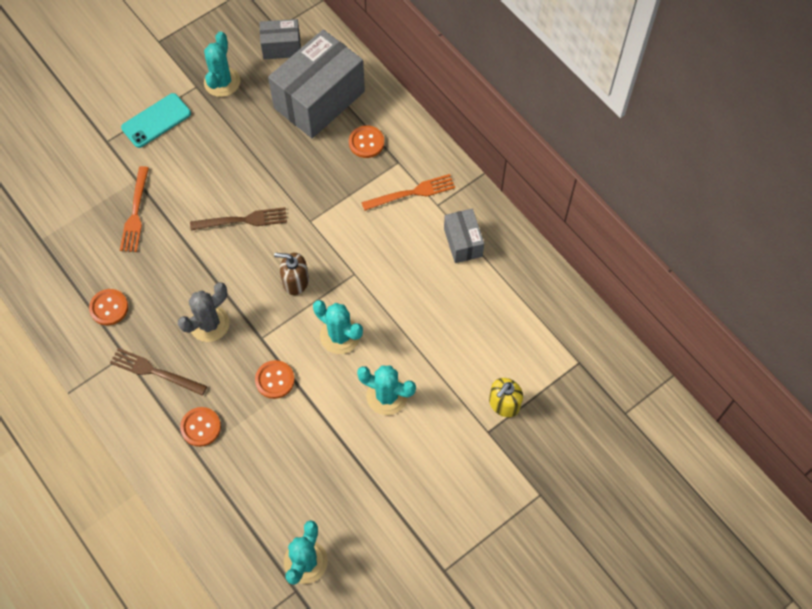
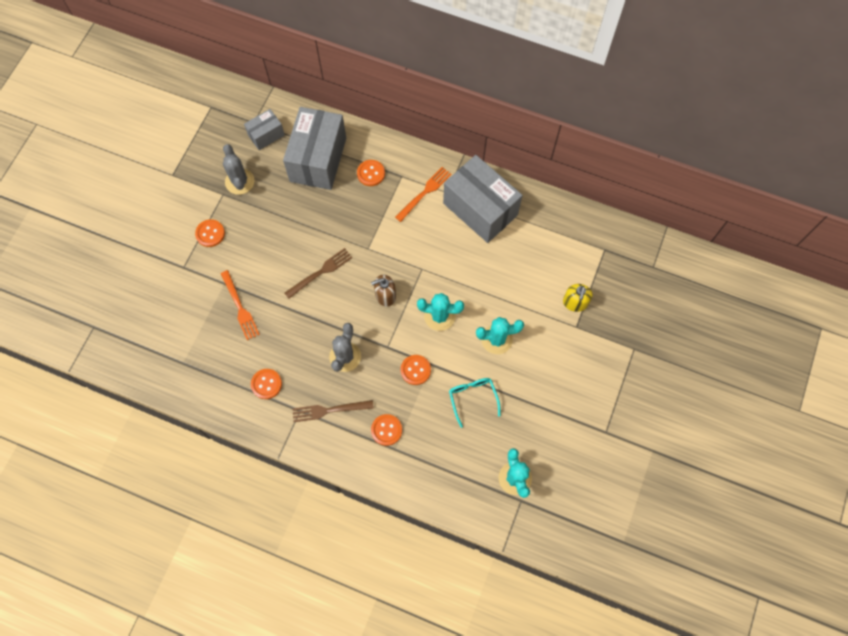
camera: 30 degrees left, 5 degrees up
turquoise phone [121,93,191,148] -> orange button [195,219,225,247]
turquoise cactus [204,31,240,97] -> grey cactus [223,144,255,195]
grey box [444,209,484,263] -> grey box [443,155,523,243], size x1.99
none -> turquoise glasses [449,378,501,428]

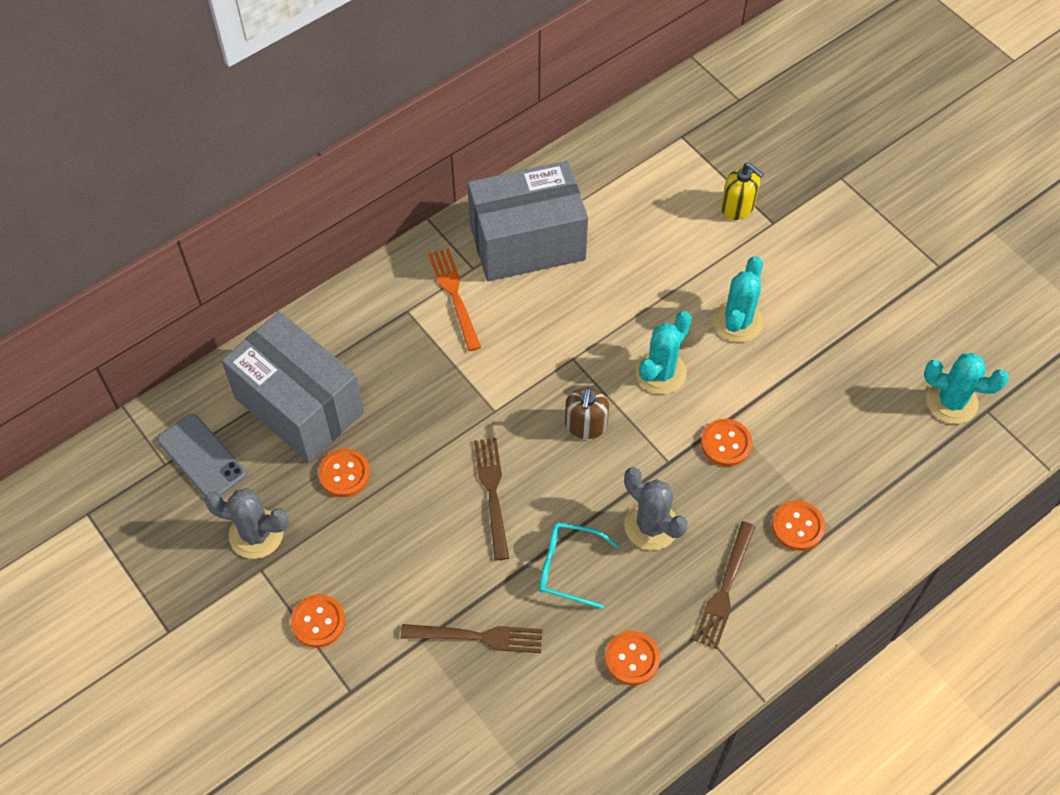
camera: 60 degrees left, 10 degrees down
orange fork [221,270,260,340] -> brown fork [401,624,542,653]
grey box [244,109,285,150] -> grey phone [157,413,246,497]
orange button [357,160,385,186] -> orange button moved to [318,449,370,497]
turquoise glasses [449,378,501,428] -> turquoise glasses moved to [539,522,618,609]

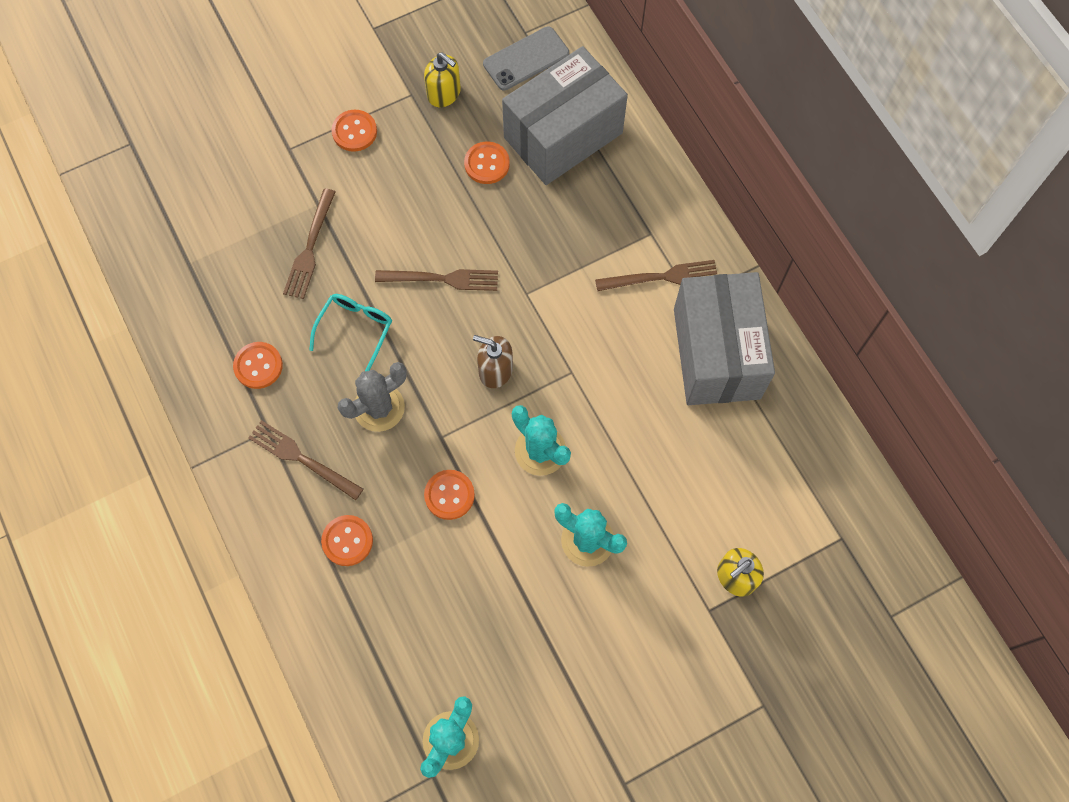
camera: 100 degrees right, 10 degrees up
grey cactus [204,488,289,559] -> yellow soap dispenser [424,52,461,107]
orange fork [429,248,481,351] -> brown fork [595,260,717,291]

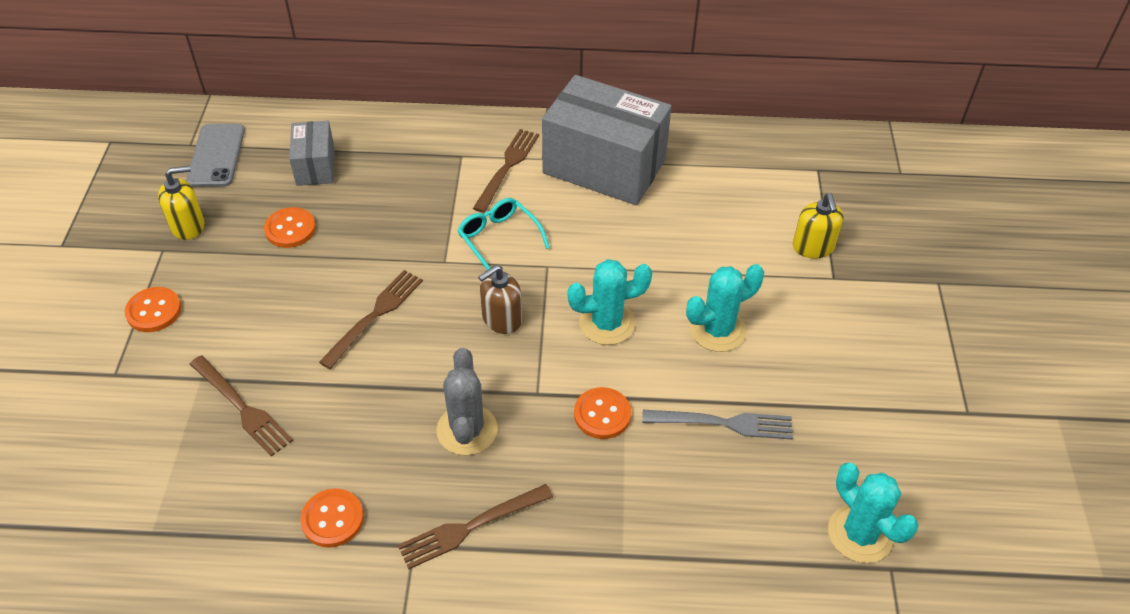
camera: 60 degrees left, 20 degrees down
turquoise glasses [309,294,392,371] -> turquoise glasses moved to [458,198,550,270]
orange button [321,515,373,566] -> none
grey box [502,46,628,185] -> grey box [289,121,335,186], size x0.50
none -> grey fork [642,410,793,440]

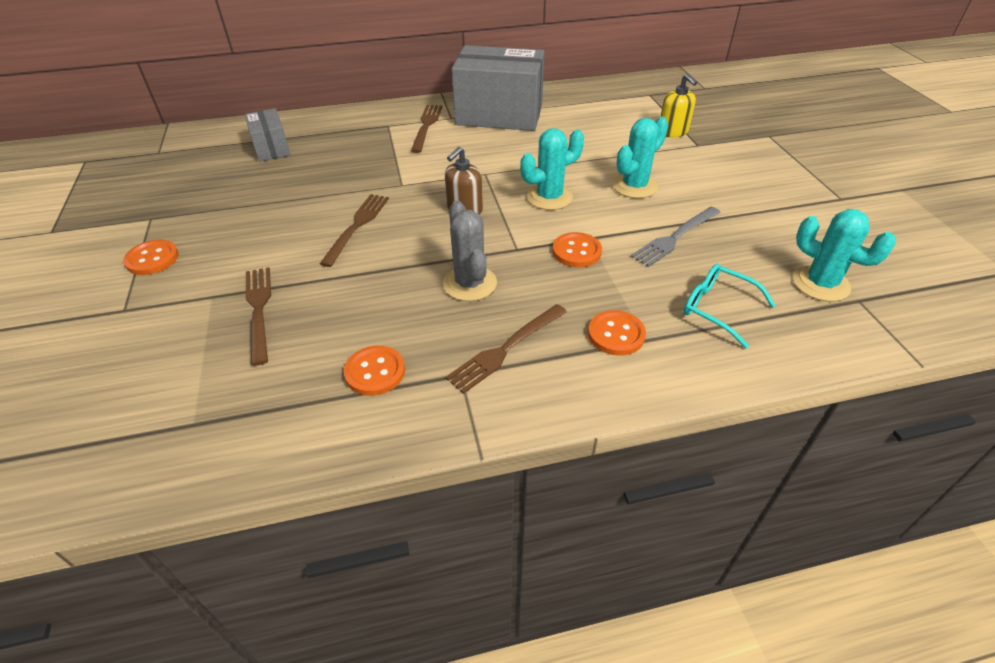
camera: 15 degrees left, 5 degrees down
yellow soap dispenser [158,166,205,240] -> none
grey phone [186,124,245,187] -> none
brown fork [190,355,293,457] -> brown fork turned 135 degrees counterclockwise [246,267,271,366]
orange button [264,207,316,248] -> orange button moved to [588,310,646,356]
turquoise glasses [458,198,550,270] -> turquoise glasses moved to [684,264,776,348]
grey fork [642,410,793,440] -> grey fork turned 150 degrees clockwise [631,207,721,267]

